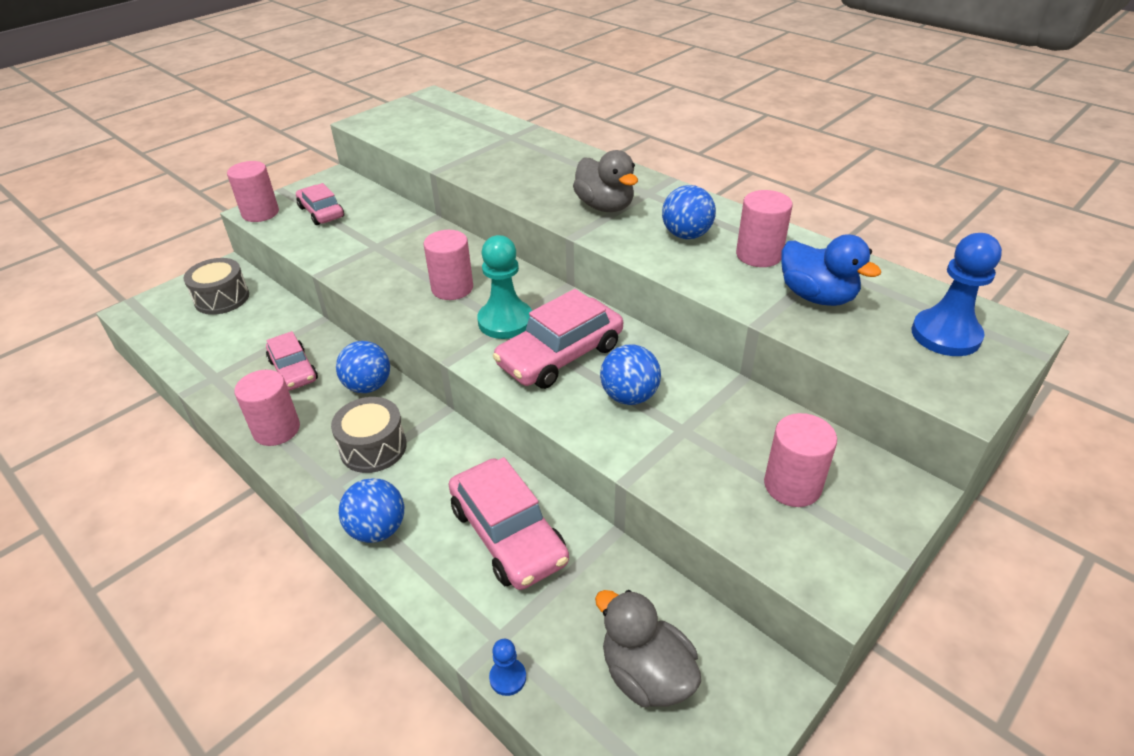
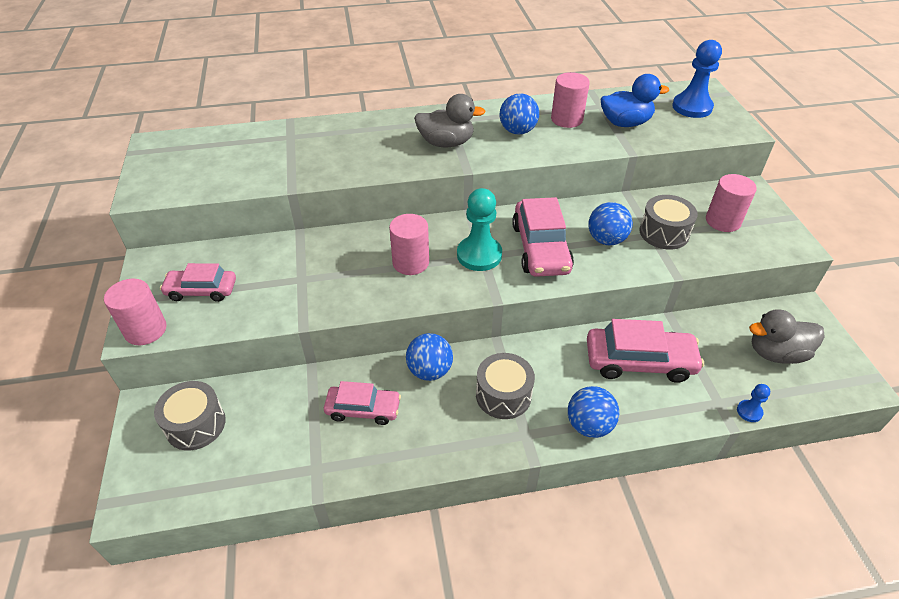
camera: 55 degrees left, 5 degrees up
pink cylinder [234,370,300,446] -> none
none -> grey drum [640,195,698,250]

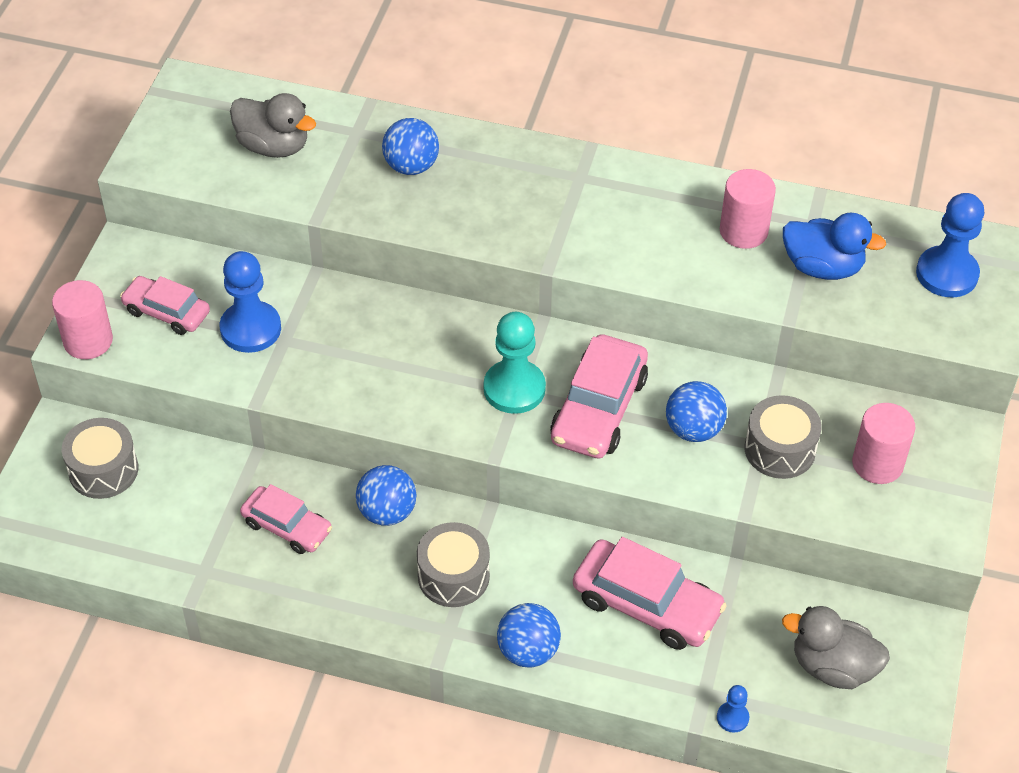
camera: 25 degrees right, 5 degrees up
pink cylinder [389,214,429,275] -> none
grey duck [414,94,486,147] -> grey duck moved to [230,93,316,158]
blue ball [500,93,539,135] -> blue ball moved to [382,118,439,175]
none -> blue pawn [220,251,281,353]

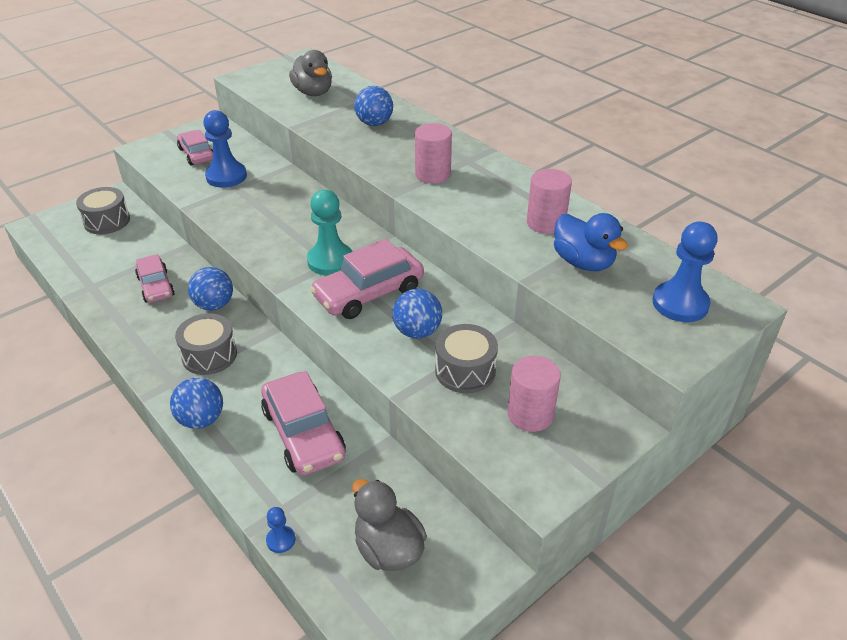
camera: 35 degrees right, 10 degrees down
pink cylinder [52,280,113,359] -> pink cylinder moved to [415,123,452,183]

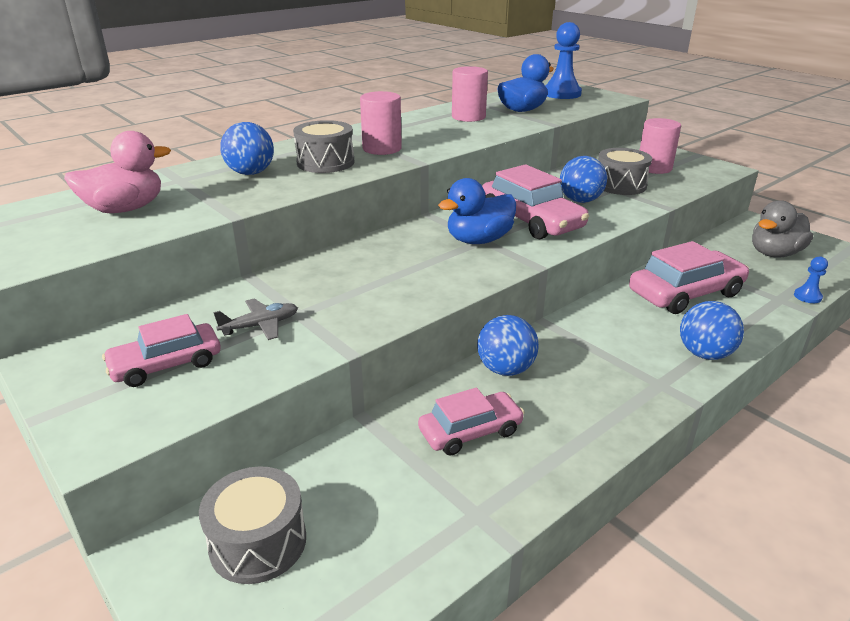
camera: 90 degrees left, 10 degrees down
grey drum [175,313,237,375] -> grey drum moved to [293,120,354,173]
blue pawn [203,110,247,188] -> grey plane [213,298,298,340]
grey duck [289,50,332,96] -> pink duck [64,131,171,213]
turquoise pawn [307,190,353,276] -> blue duck [438,178,516,244]

